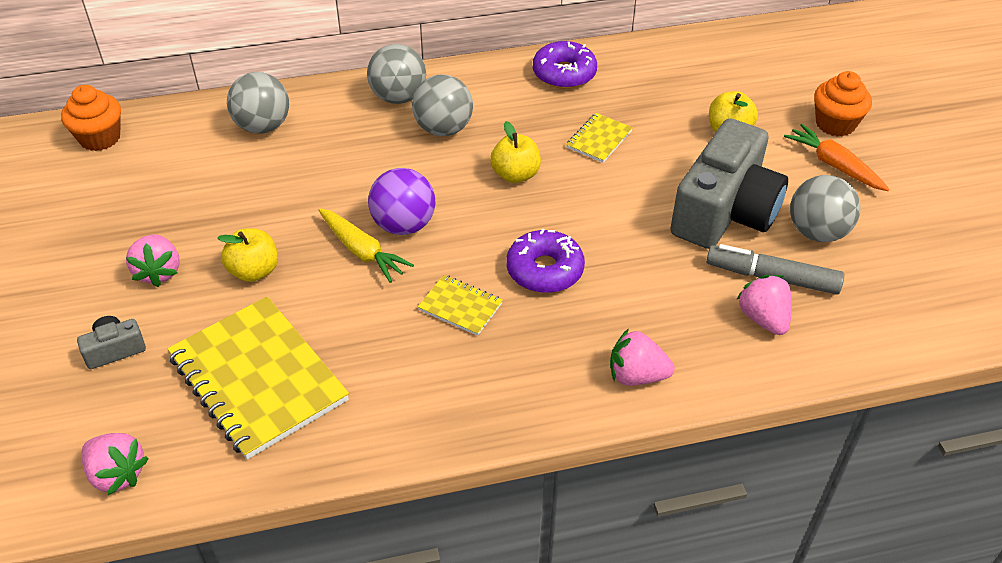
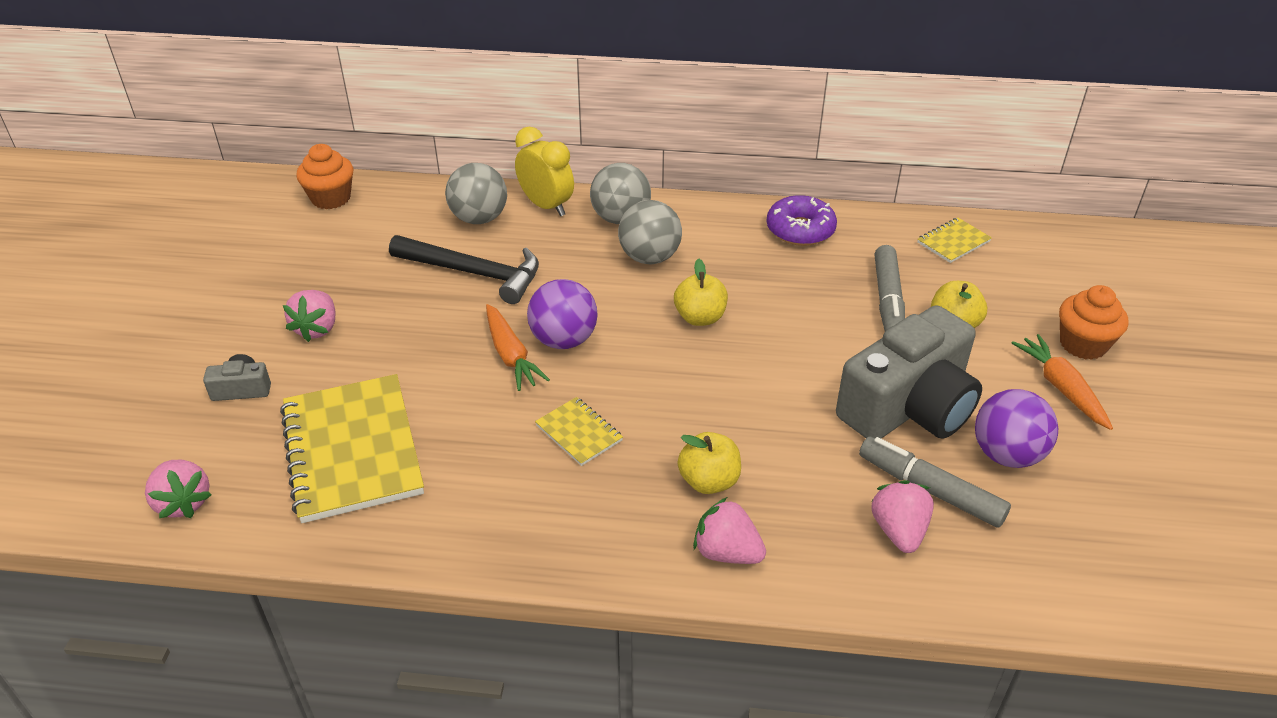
camera: 20 degrees right, 5 degrees down
yellow apple [218,228,278,282] -> yellow apple moved to [678,432,741,494]
yellow carrot [318,208,414,283] -> orange carrot [486,304,550,391]
purple donut [506,228,585,293] -> none
yellow notebook [566,113,633,163] -> yellow notebook moved to [917,218,992,263]
grey ball [790,175,861,242] -> purple ball [975,389,1058,468]
none -> black hammer [389,235,539,304]
none -> yellow clock [515,127,574,216]
none -> grey marker [874,245,905,331]

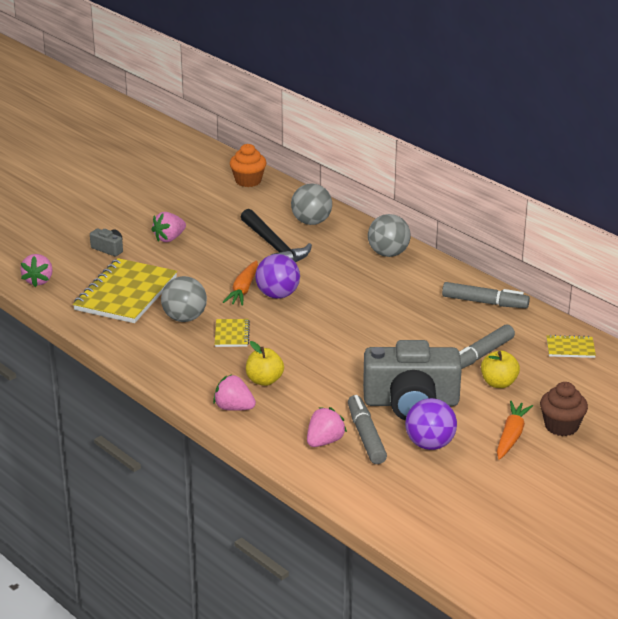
camera: 40 degrees right, 10 degrees down
yellow clock [515,127,574,216] -> none
grey ball [618,200,682,264] -> grey ball moved to [161,276,207,322]
yellow apple [674,258,728,326] -> none
pink strawberry [693,497,766,564] -> pink strawberry turned 45 degrees counterclockwise [213,374,256,411]
purple donut [766,195,837,246] -> grey marker [442,282,530,308]
orange cupcake [1059,285,1128,360] -> brown cupcake [540,382,588,436]

